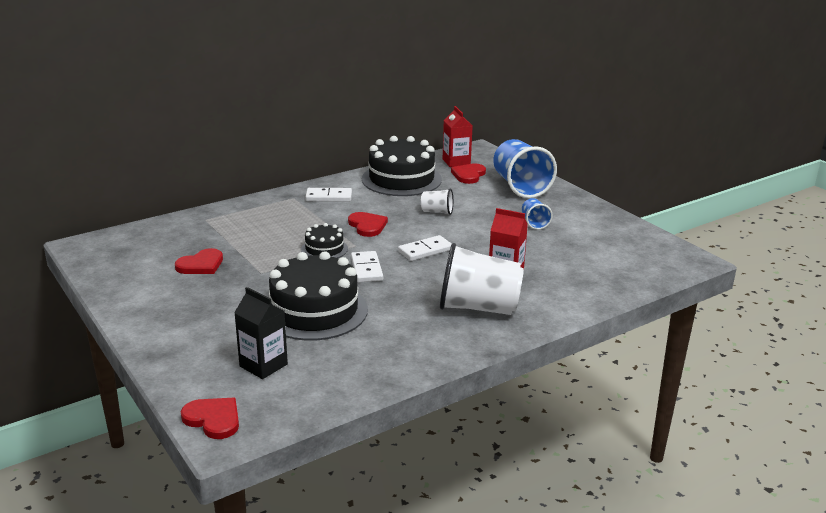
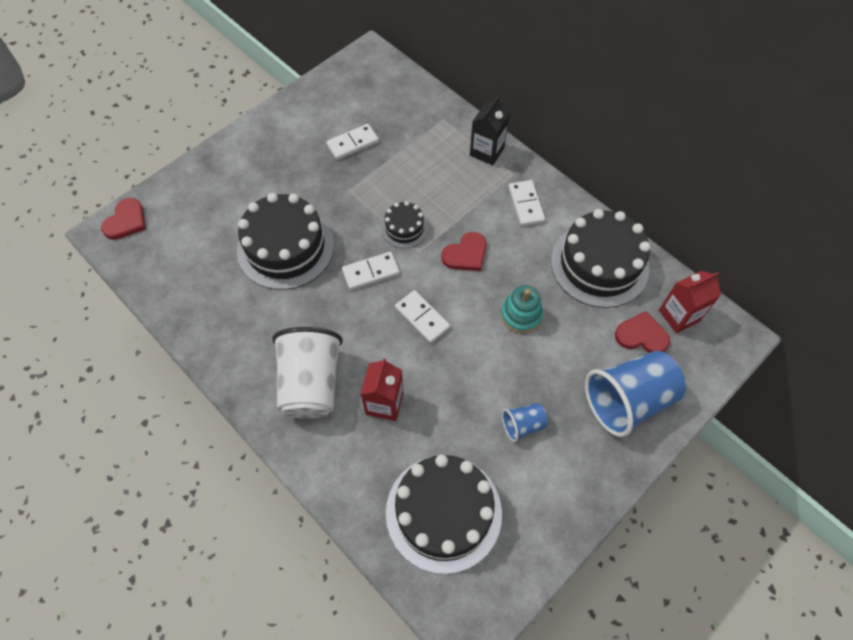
camera: 80 degrees right, 35 degrees up
red heart [175,248,223,274] -> white domino [326,124,379,160]
black carton [234,287,288,379] -> black carton moved to [470,96,510,165]
white cup [421,189,453,215] -> turquoise stacking toy [501,285,543,333]
none -> black cake [386,454,502,574]

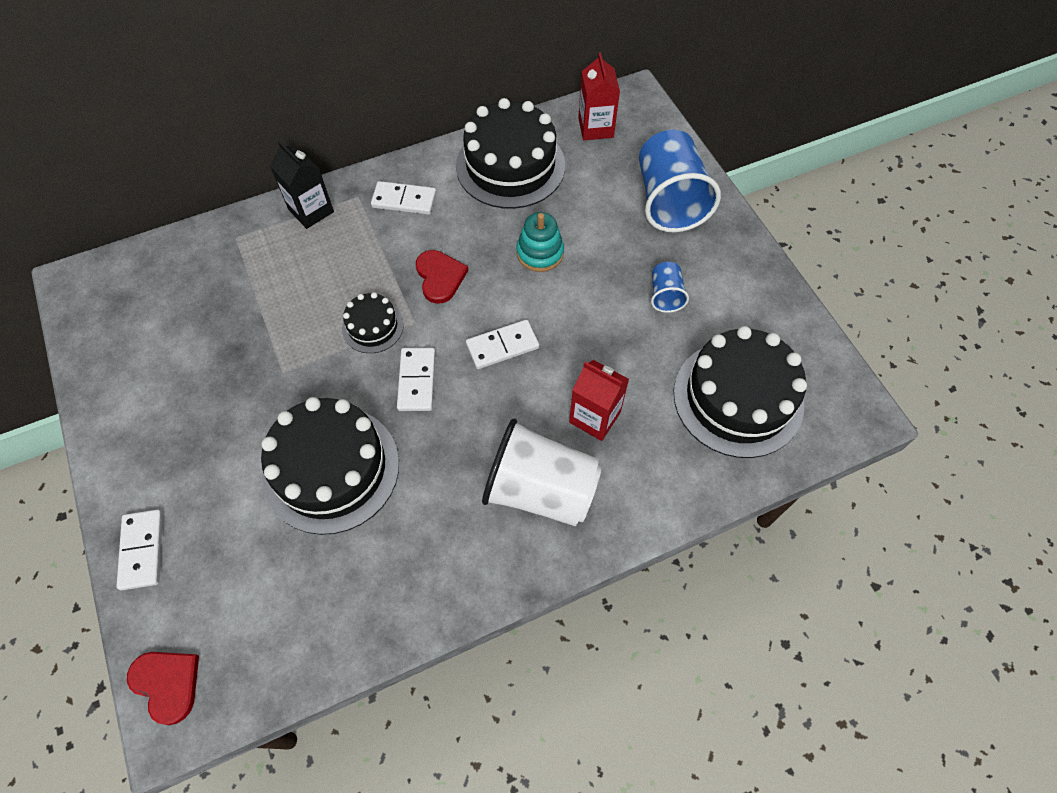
camera: 70 degrees left, 0 degrees up
white domino [326,124,379,160] -> white domino moved to [116,510,163,590]
red heart [615,311,670,353] -> none

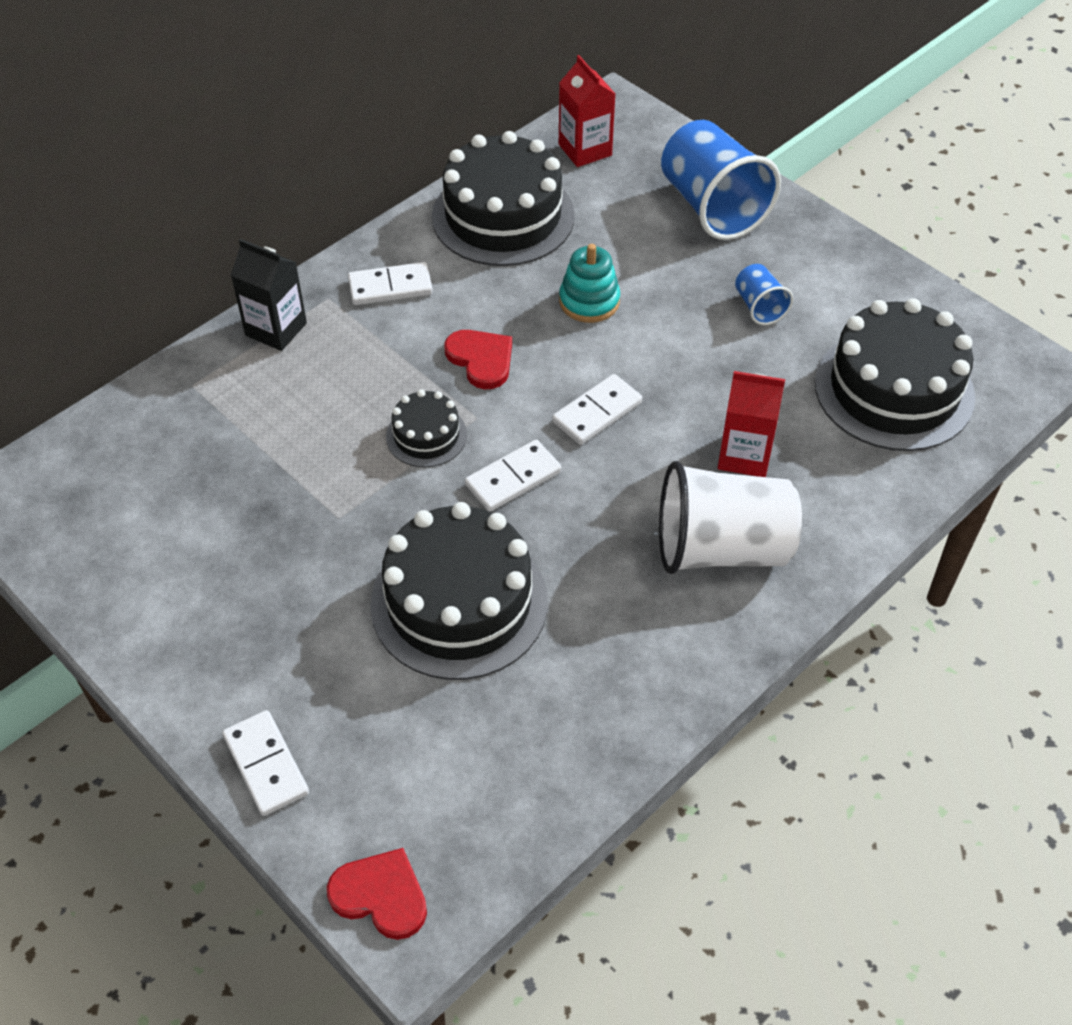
camera: 20 degrees left, 10 degrees down
white domino [397,348,435,411] -> white domino turned 75 degrees clockwise [465,440,561,512]

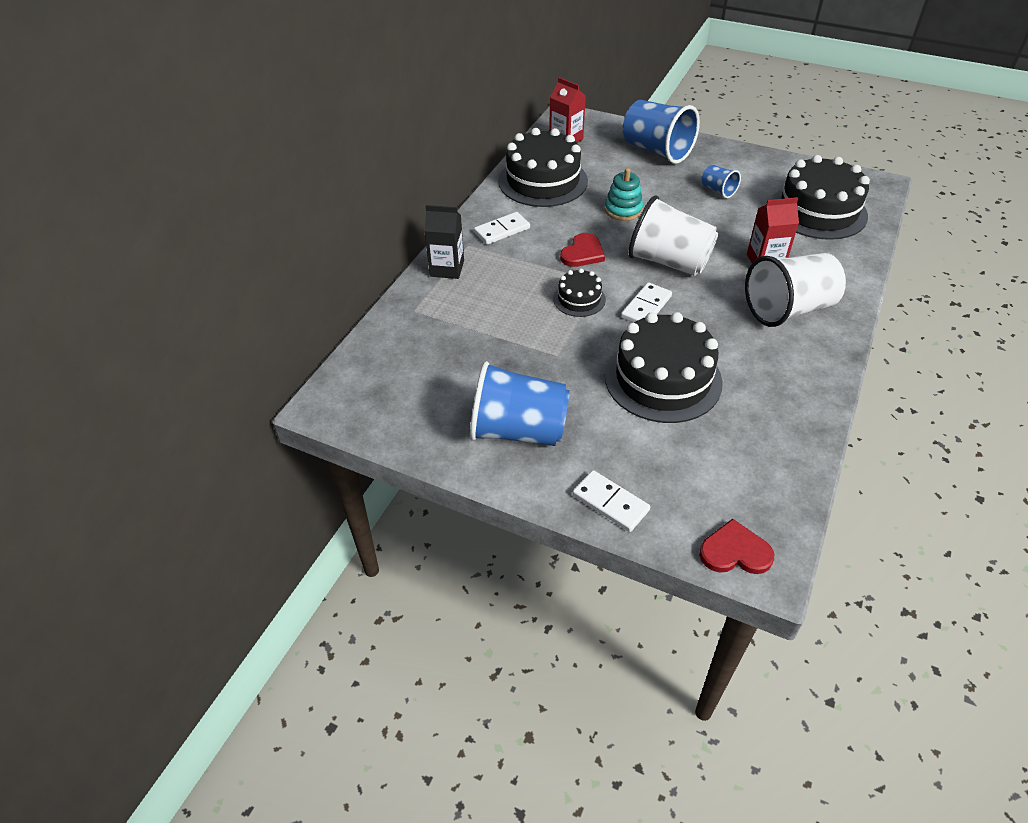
camera: 20 degrees left, 5 degrees down
red heart [445,330,512,389] -> red heart turned 90 degrees clockwise [560,233,605,267]
white domino [552,374,642,445] -> white cup [628,195,718,276]
none -> blue cup [470,361,570,446]

